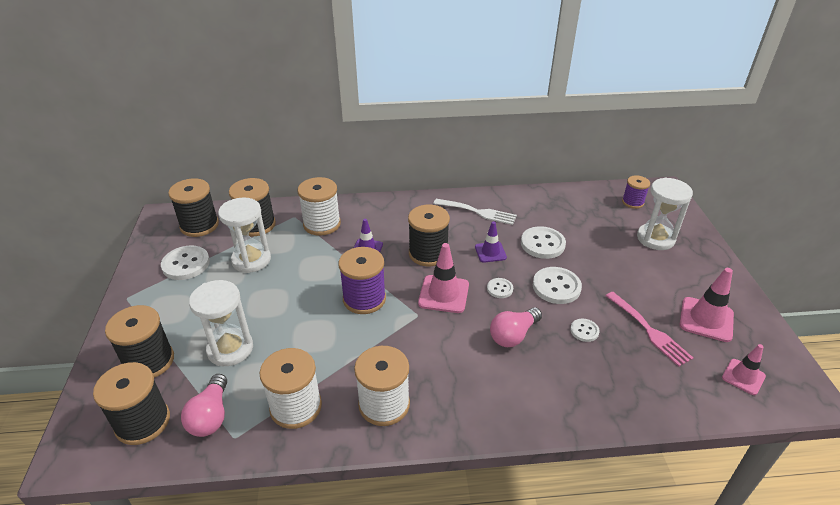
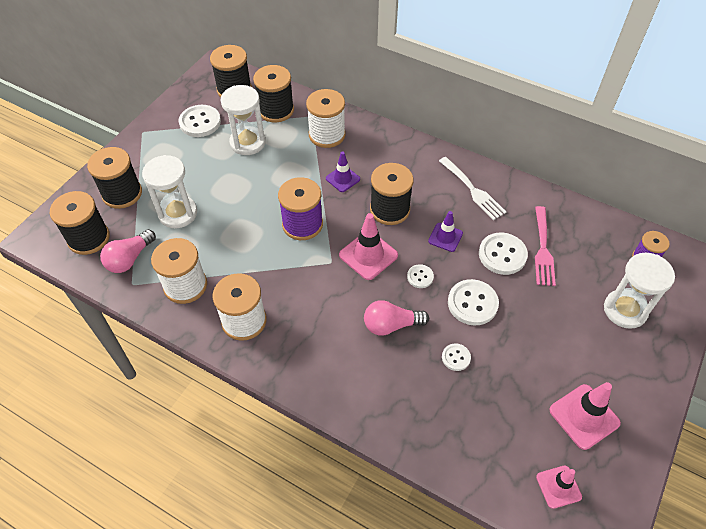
camera: 35 degrees right, 15 degrees up
pink fork [606,292,693,367] -> pink fork moved to [535,206,556,286]

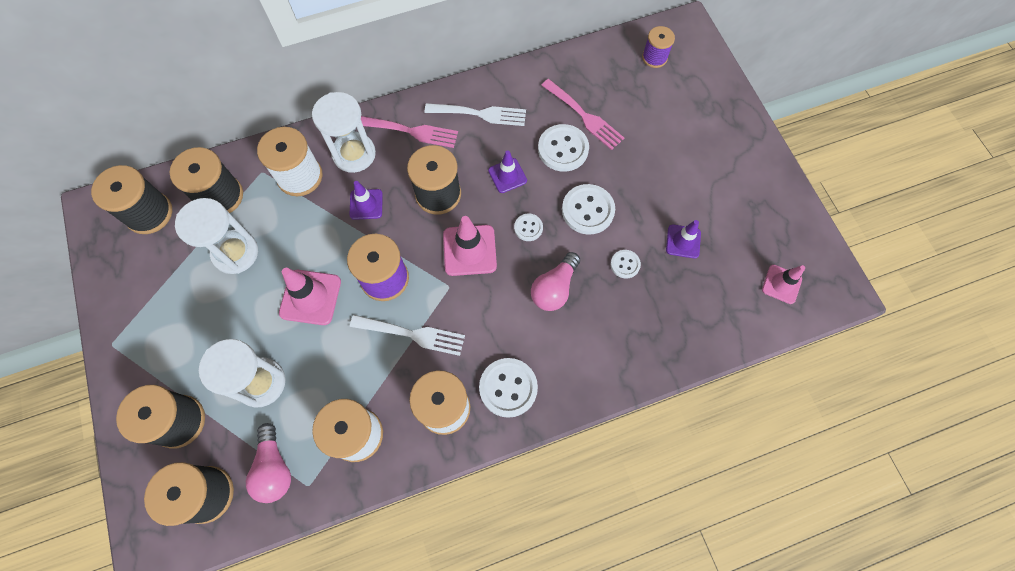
camera: 50 degrees left, 15 degrees up
white button [179,105,221,137] -> white button moved to [479,358,538,418]
pink traffic cone [549,382,621,450] -> pink traffic cone moved to [279,268,341,325]
white hourglass [604,253,675,329] -> white hourglass moved to [312,92,376,173]
none -> white fork [350,315,465,356]
none -> pink fork [361,116,458,148]
none -> purple traffic cone [666,220,701,259]

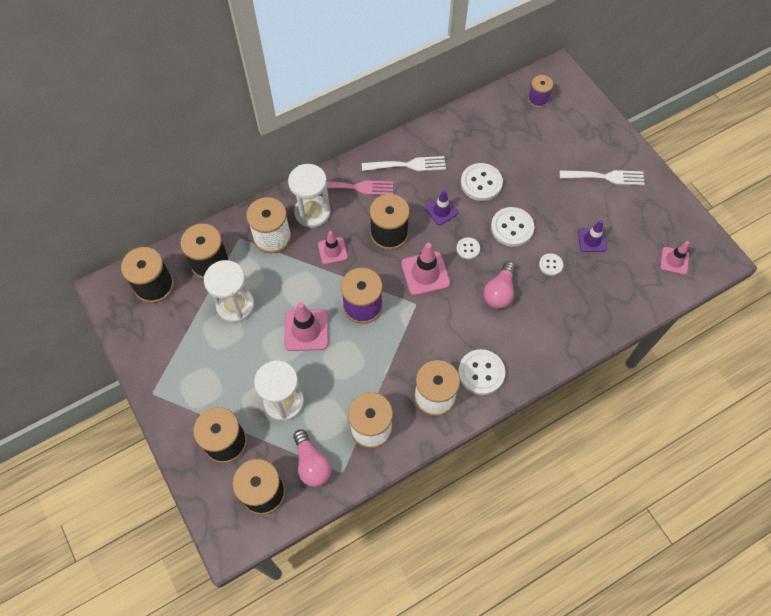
camera: 10 degrees left, 5 degrees down
purple traffic cone [350,181,383,220] -> pink traffic cone [318,231,348,264]
white fork [350,315,465,356] -> white fork moved to [559,170,645,185]
pink fork [541,79,624,150] -> none

